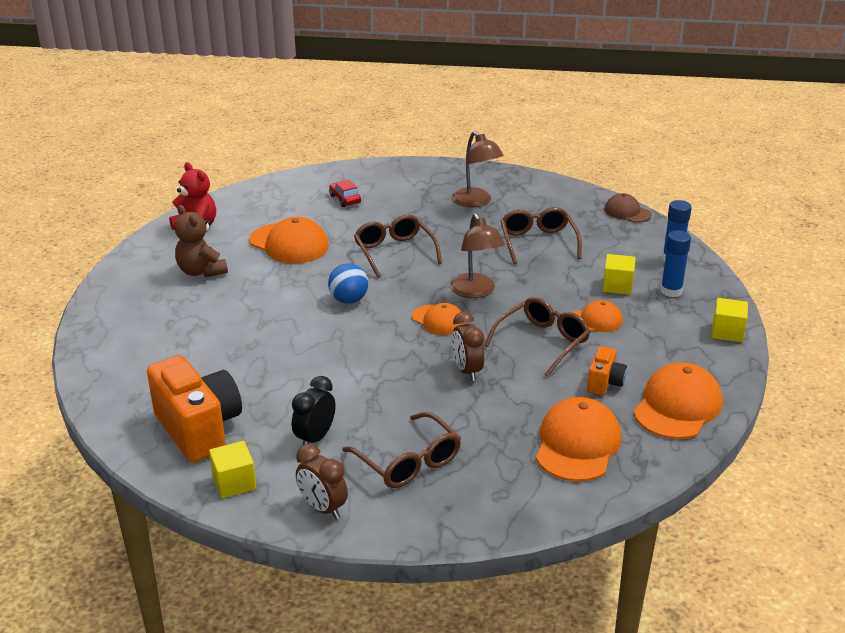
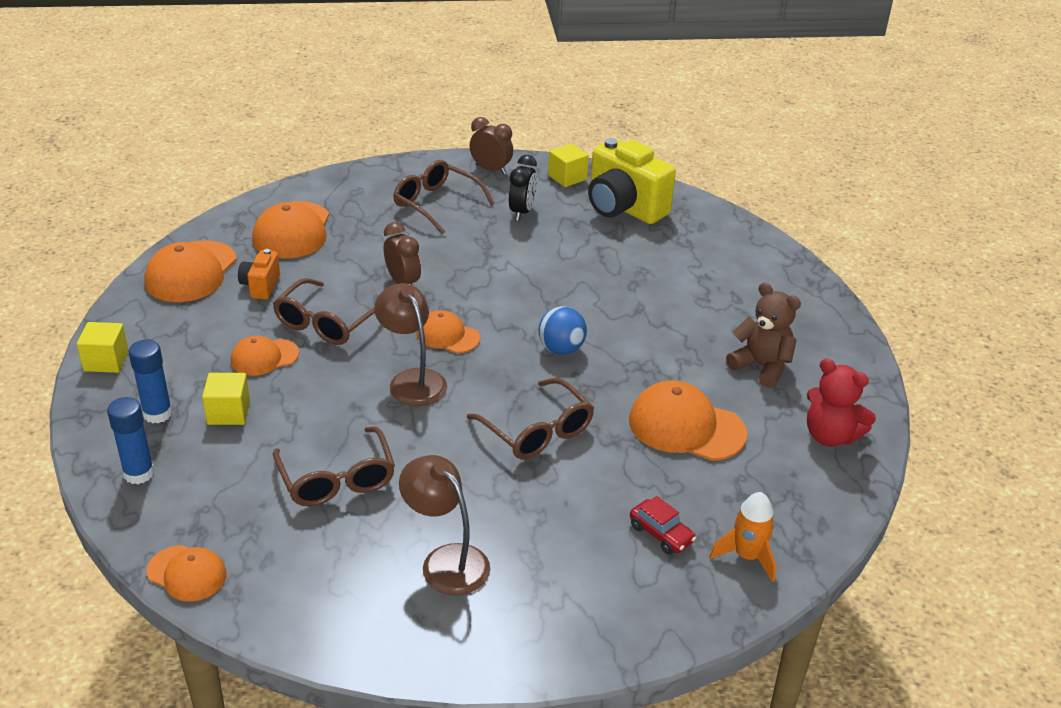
camera: 165 degrees right, 5 degrees up
orange camera [147,356,242,463] -> yellow camera [588,138,676,224]
brown cap [604,193,652,223] -> orange cap [147,545,227,602]
none -> orange rocket [709,492,776,582]

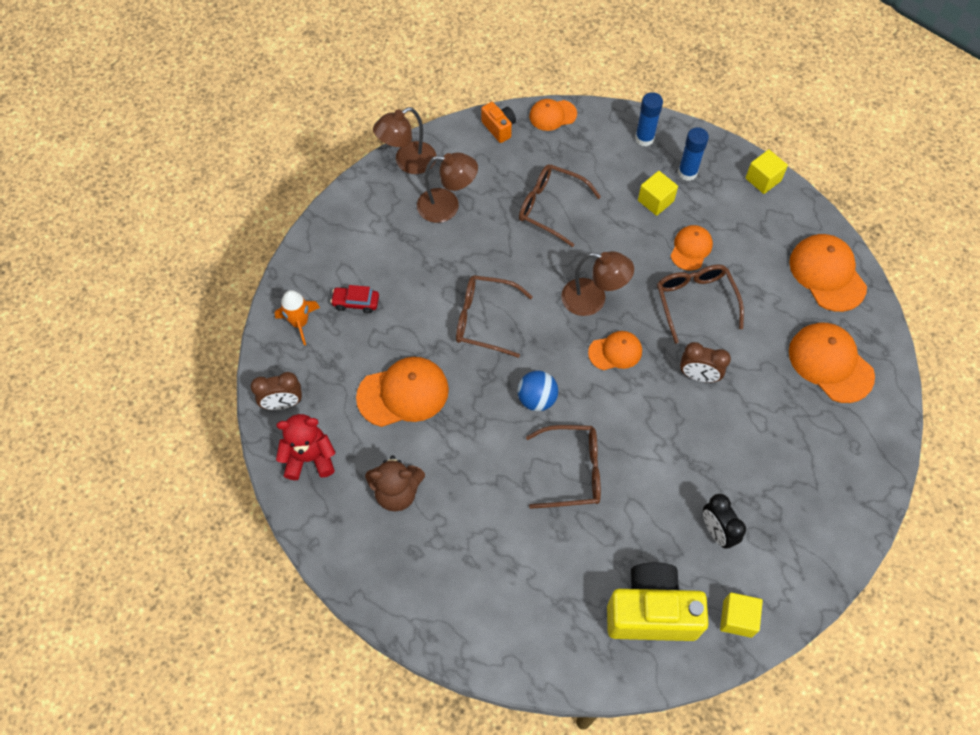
camera: 140 degrees right, 25 degrees up
orange camera [238,249,280,300] -> orange camera moved to [481,102,516,143]
brown glasses [393,160,495,235] -> brown glasses moved to [526,425,601,509]
brown clock [470,117,513,175] -> brown clock moved to [251,372,302,410]
none -> brown lamp [373,107,437,174]

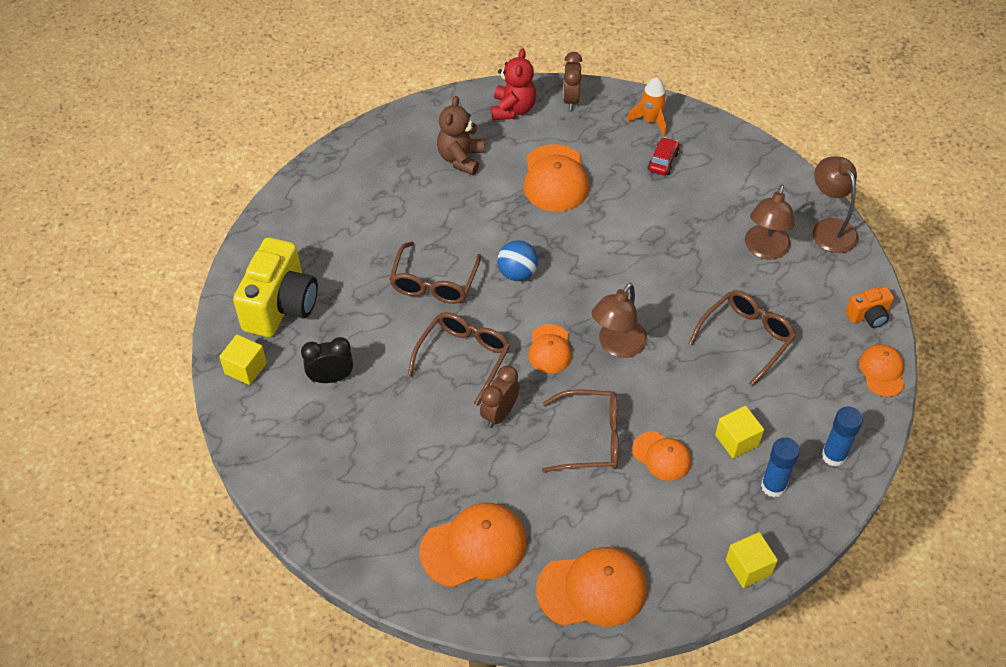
camera: 105 degrees right, 10 degrees down
brown glasses [456,275,533,358] -> brown glasses moved to [408,312,510,406]

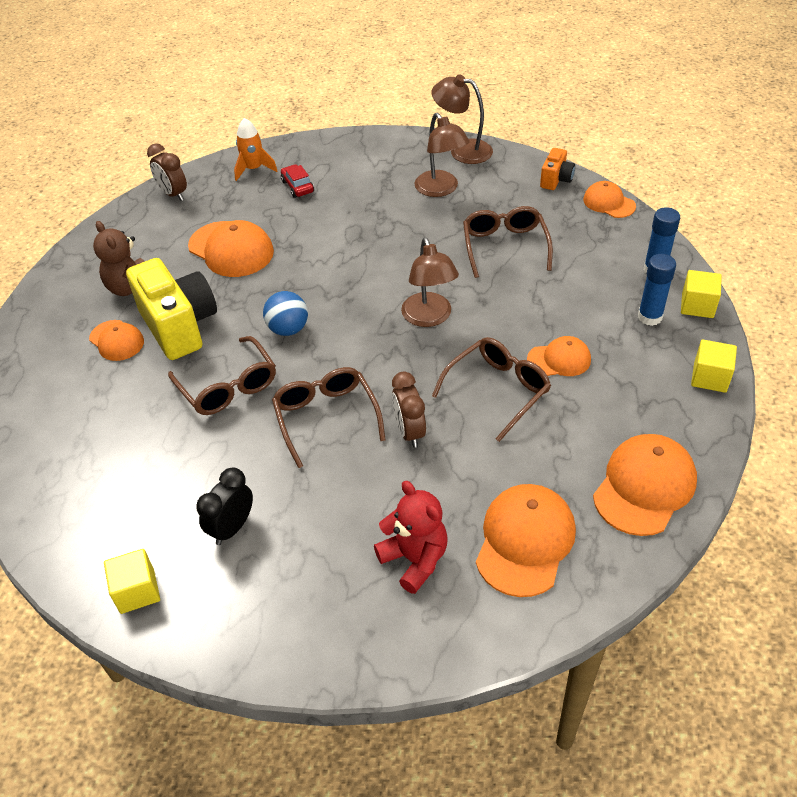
camera: 45 degrees left, 5 degrees down
yellow camera [233,237,318,337] -> yellow camera moved to [126,258,217,360]
red teddy bear [491,48,536,120] -> red teddy bear moved to [374,481,448,594]
orange cap [528,324,572,373] -> orange cap moved to [89,320,144,361]
yellow cube [715,406,764,459] -> yellow cube moved to [681,270,722,318]

